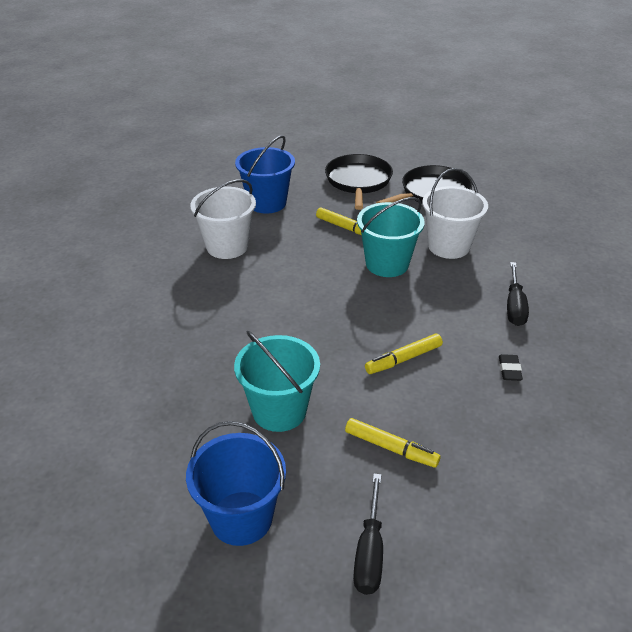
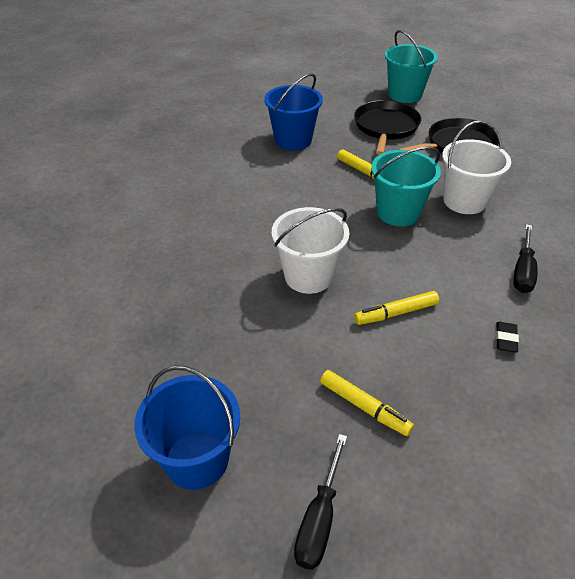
camera: 10 degrees right, 5 degrees up
white bucket [190,179,256,259] -> white bucket moved to [272,207,349,294]
turquoise bucket [234,331,320,432] -> turquoise bucket moved to [385,30,438,103]

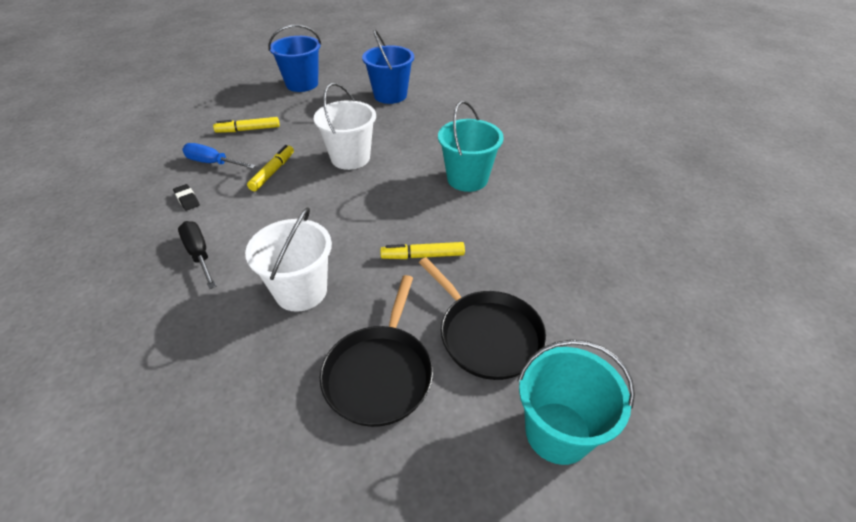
camera: 130 degrees right, 0 degrees up
blue bucket [264,73,323,151] -> blue bucket moved to [362,29,414,104]
black screwdriver [294,434,347,570] -> none
turquoise bucket [371,146,441,226] -> turquoise bucket moved to [438,101,504,192]
none -> blue screwdriver [182,143,256,169]

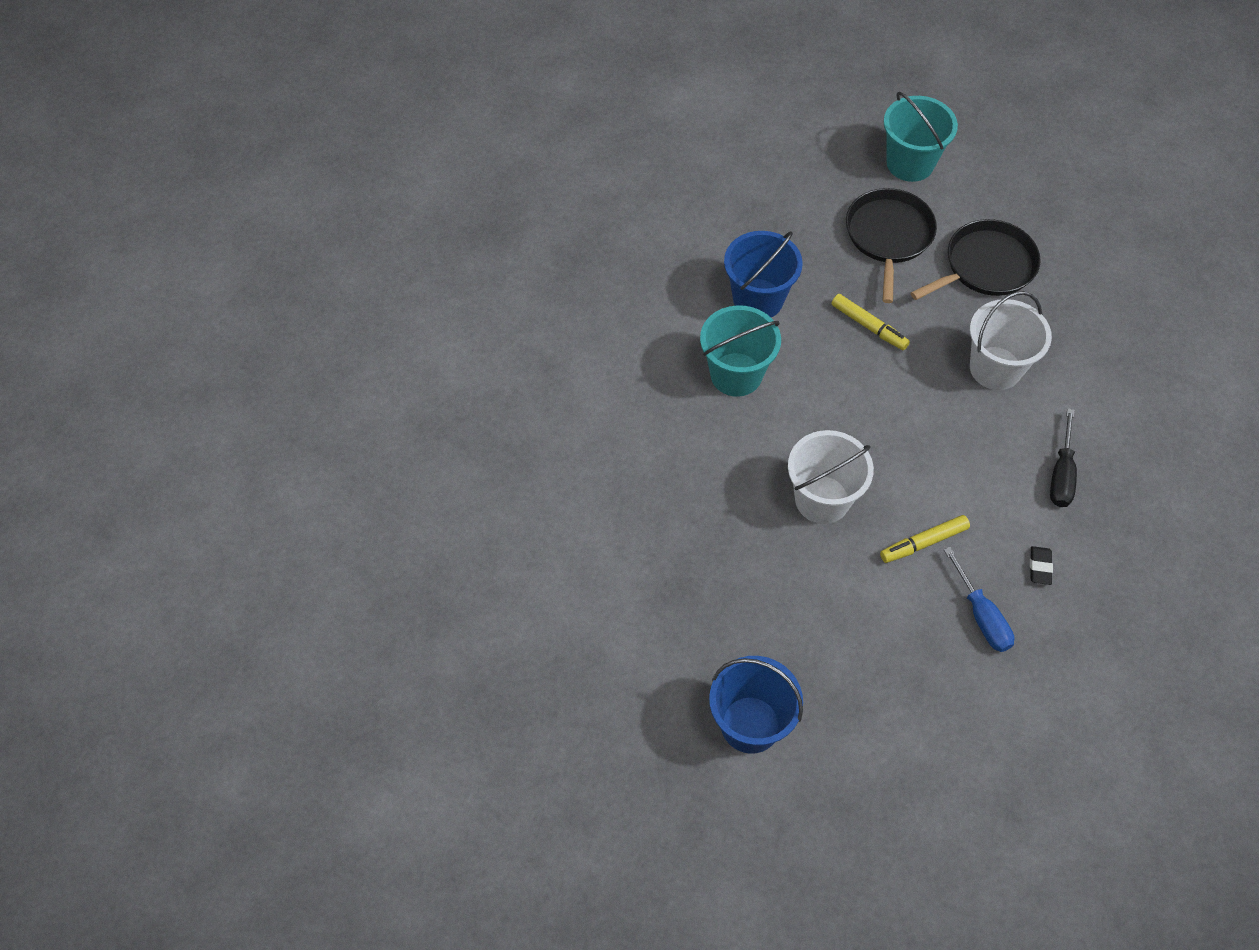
camera: 135 degrees left, 15 degrees up
yellow marker [213,117,280,133] -> none
blue bucket [362,29,414,104] -> blue bucket moved to [724,231,803,317]

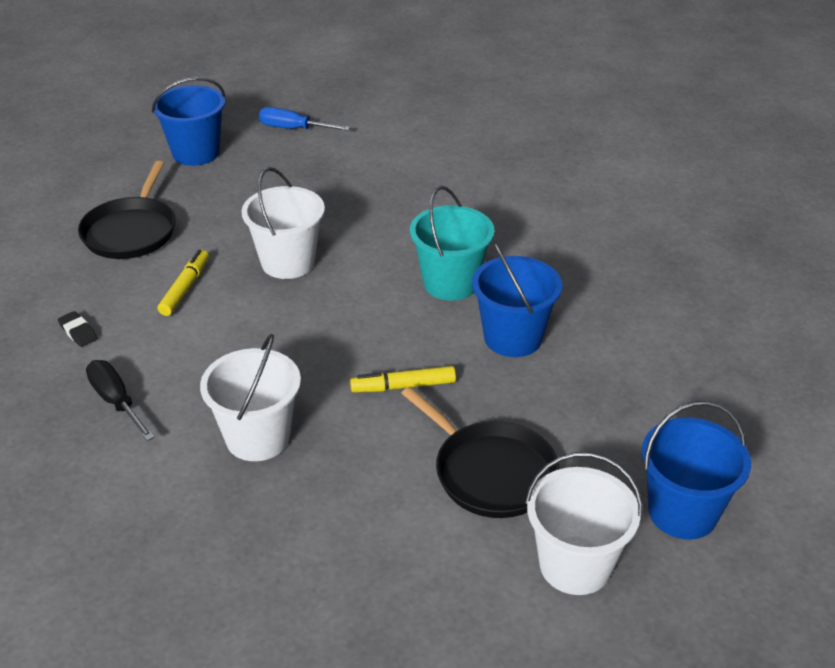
camera: 130 degrees right, 20 degrees down
turquoise bucket [884,92,958,182] -> white bucket [525,452,643,595]
black pan [911,219,1041,300] -> black pan moved to [78,161,176,259]
blue screwdriver [944,547,1014,652] -> blue screwdriver moved to [259,107,350,131]
none -> blue bucket [642,401,751,539]

